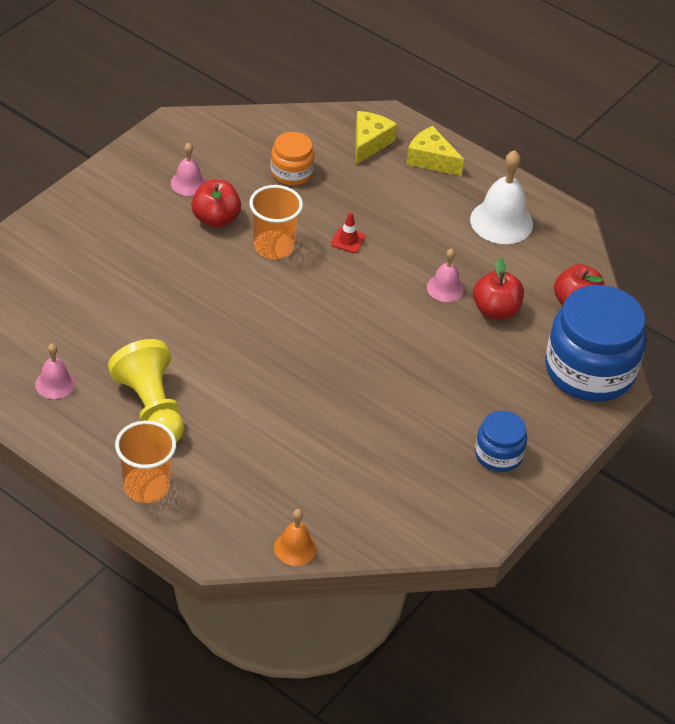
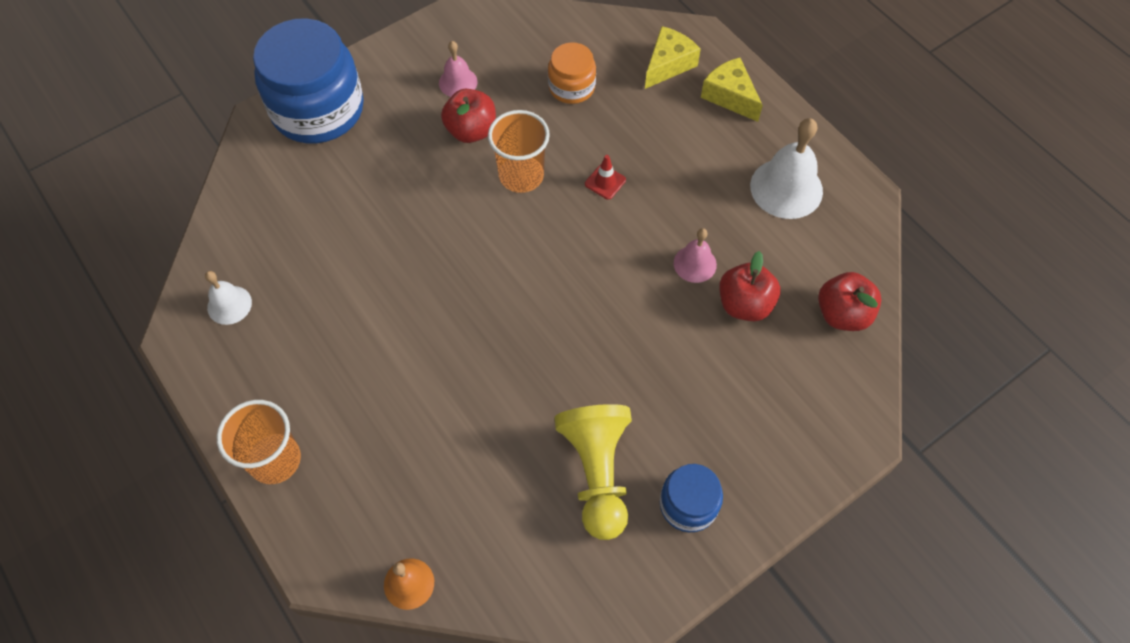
camera: 20 degrees right, 15 degrees up
pink bell [35,343,76,399] -> white bell [205,271,252,325]
yellow pawn [108,339,184,443] -> yellow pawn moved to [554,404,632,540]
blue jar [545,285,647,402] -> blue jar moved to [253,18,364,143]

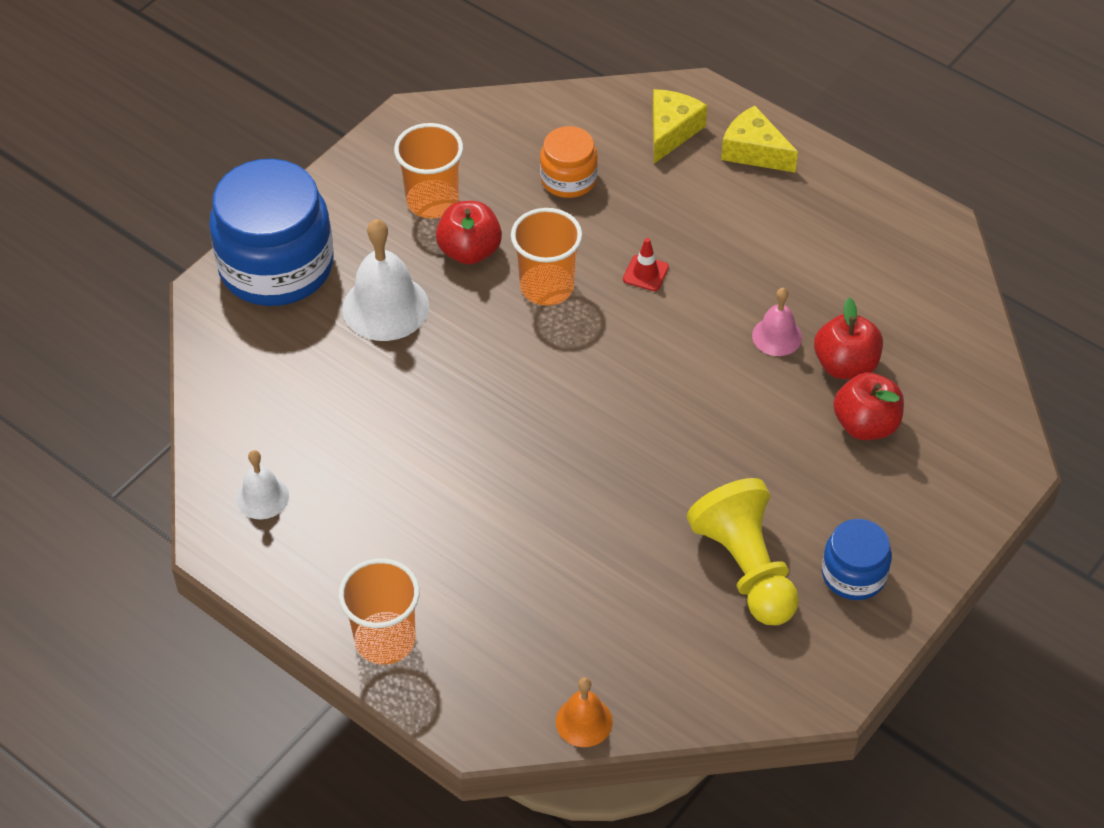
camera: 15 degrees left, 10 degrees down
pink bell [439,41,478,97] -> orange cup [394,123,463,219]
white bell [750,118,823,219] -> white bell moved to [342,219,429,341]
red apple [818,272,881,331] -> red apple moved to [833,373,904,440]

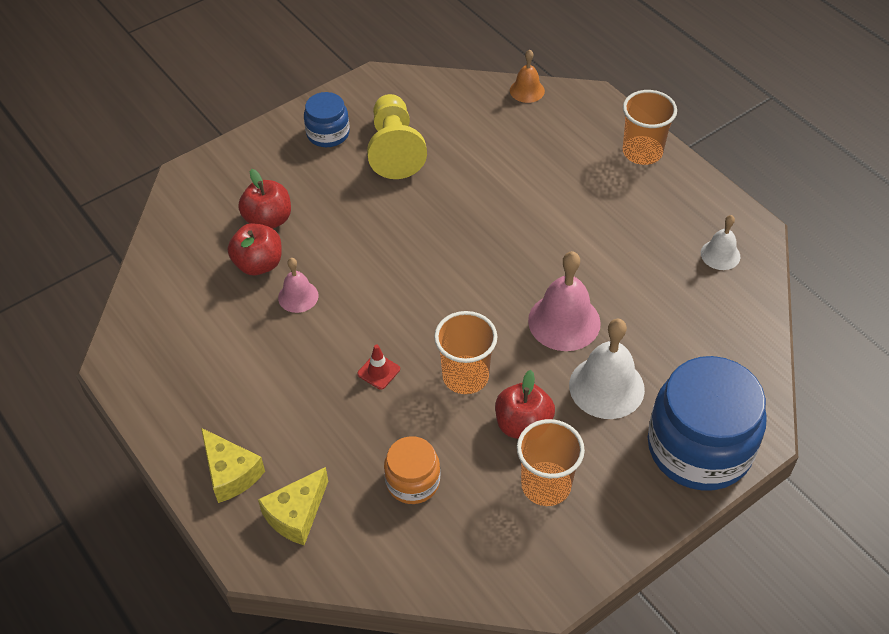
camera: 165 degrees left, 0 degrees up
none -> pink bell [528,251,601,351]

